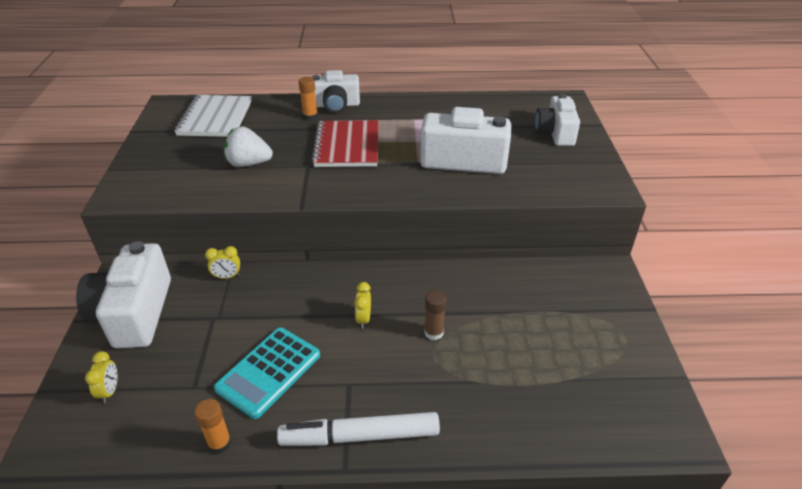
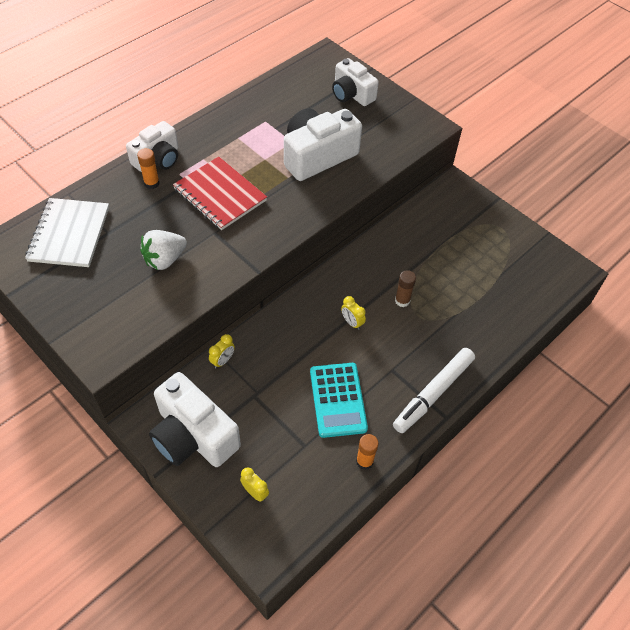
camera: 45 degrees left, 15 degrees up
white notebook [174,95,252,137] -> white notebook turned 45 degrees clockwise [25,198,109,267]

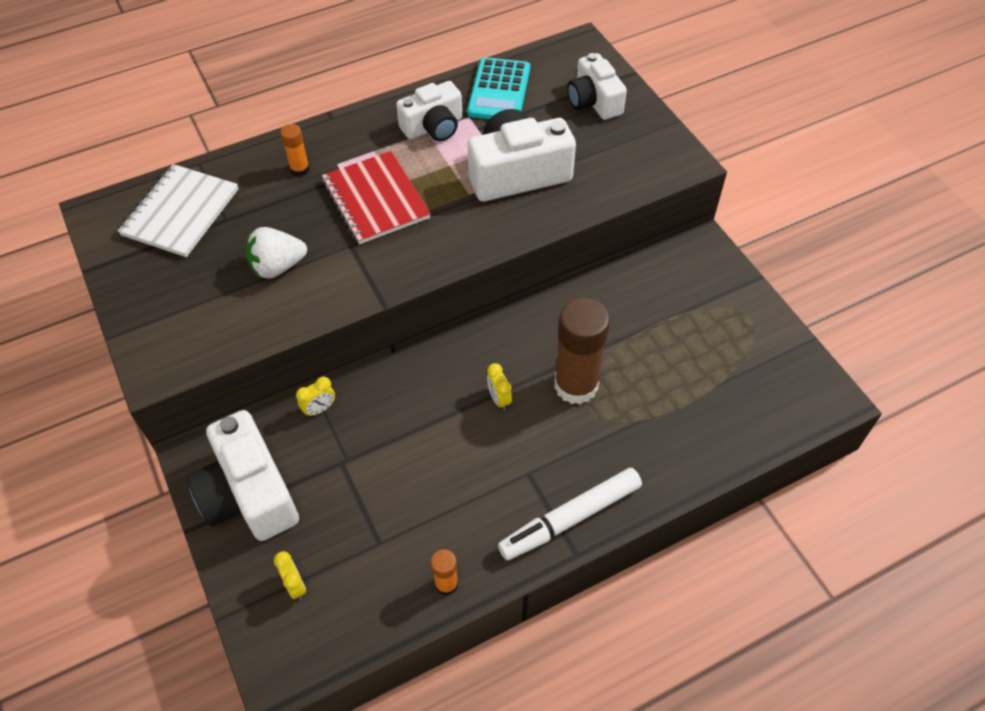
camera: 20 degrees right, 0 degrees up
white camera [126,121,178,172] -> white camera moved to [396,81,463,141]
turquoise calculator [310,363,368,438] -> turquoise calculator moved to [467,57,530,119]
brown glue stick [395,270,416,307] -> brown glue stick [554,298,610,404], size x2.12

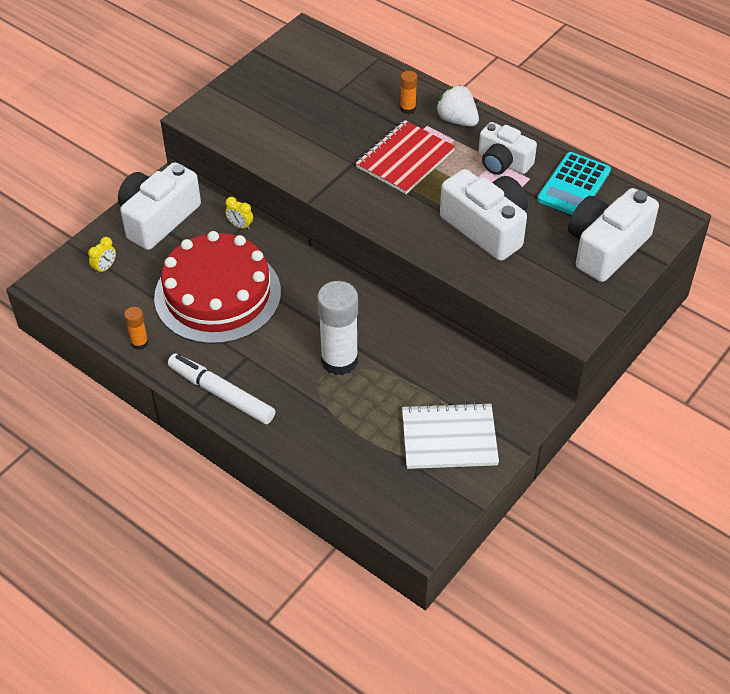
camera: 65 degrees right, 5 degrees down
white notebook [118,164,238,257] -> white notebook moved to [402,402,499,469]
white strawberry [246,227,307,279] -> white strawberry moved to [436,85,479,127]
turquoise calculator [467,57,530,119] -> turquoise calculator turned 45 degrees counterclockwise [537,152,611,215]
yellow clock [487,363,512,410] -> none
brown glue stick [554,298,610,404] -> white glue stick [317,281,358,375]
white camera [567,53,627,120] -> white camera [568,188,659,282], size x1.53
none -> red cake [154,231,281,344]

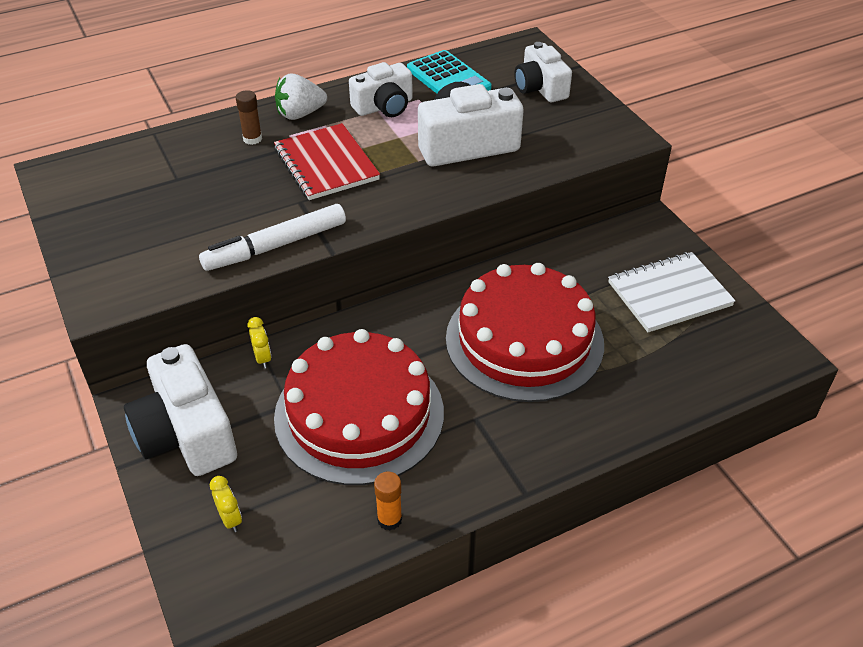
camera: 65 degrees left, 5 degrees down
white marker [168,354,275,424] -> white marker moved to [199,204,346,271]
yellow clock [225,197,253,230] -> yellow clock turned 75 degrees counterclockwise [247,317,271,369]
white glue stick [317,281,358,375] -> red cake [446,263,604,402]
orange glue stick [400,71,417,114] -> brown glue stick [236,90,262,145]
white notebook [402,402,499,469] -> white notebook turned 45 degrees clockwise [608,252,736,332]
white camera [568,188,659,282] -> white camera [514,42,572,102], size x0.65

